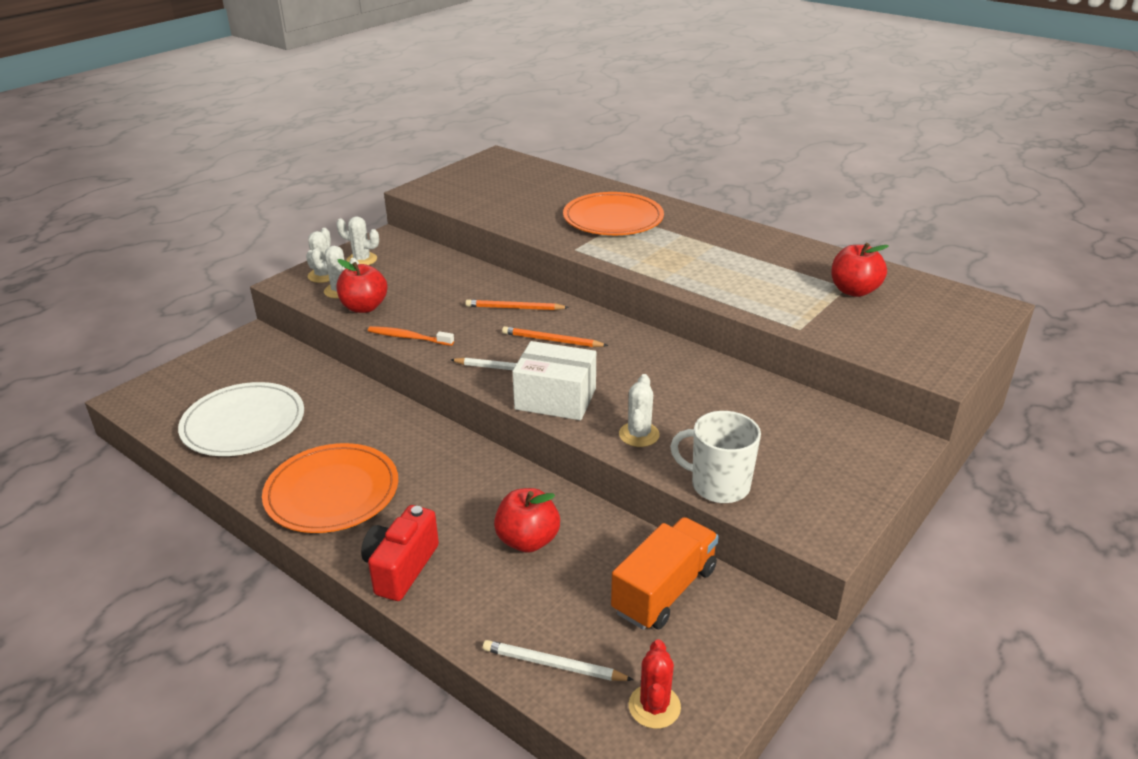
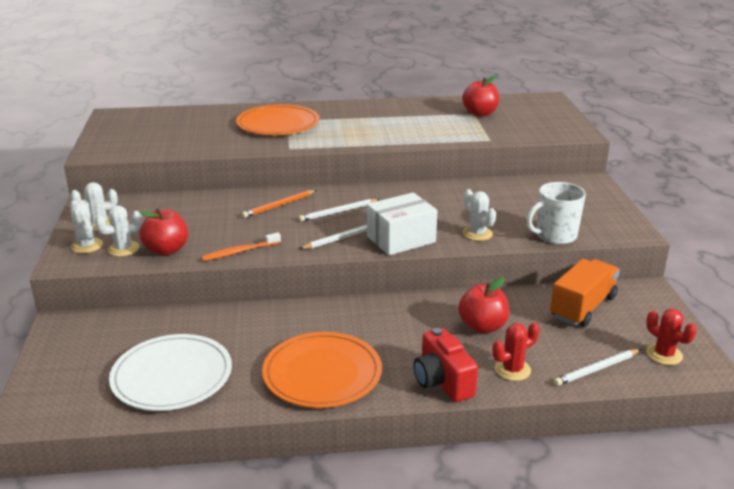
camera: 45 degrees left, 5 degrees down
orange pencil [502,326,608,347] -> white pencil [299,199,380,222]
orange truck [611,517,719,630] -> orange truck turned 45 degrees clockwise [550,259,620,327]
none -> red cactus [493,322,540,381]

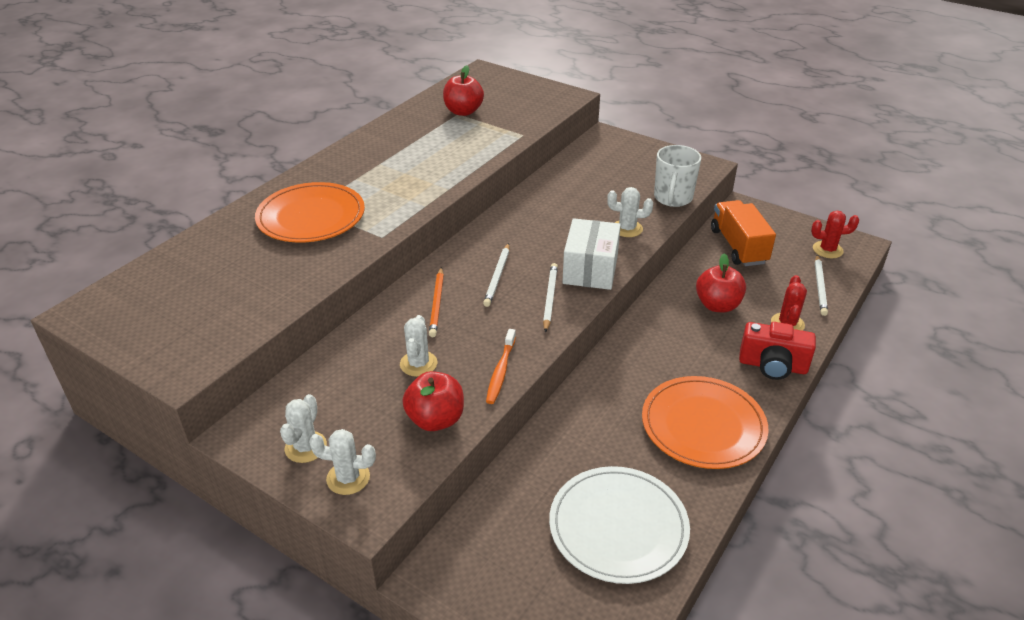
camera: 50 degrees left, 10 degrees up
white cactus [95,206,142,257] -> white cactus moved to [400,315,437,377]

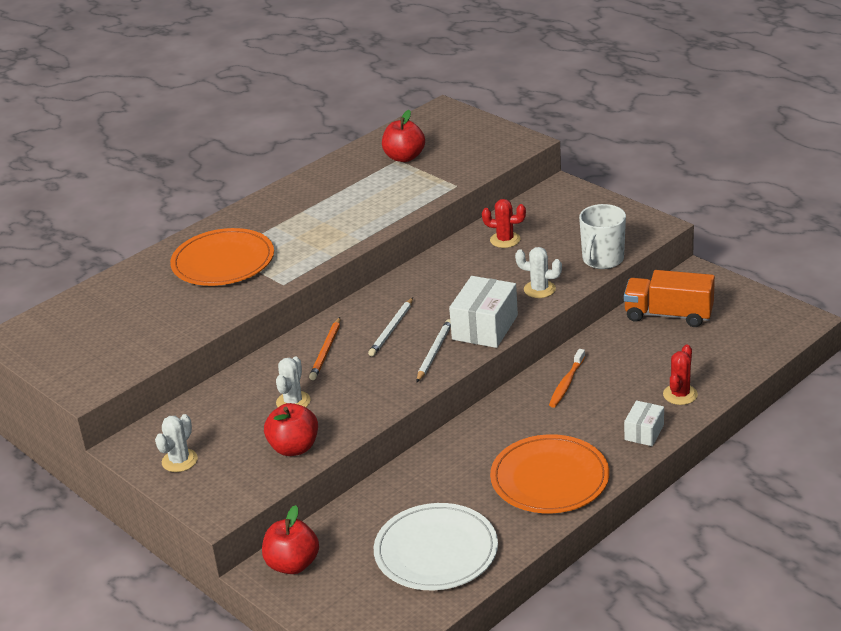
camera: 15 degrees right, 5 degrees down
white cactus [309,429,376,495] -> none
orange toothbrush [486,329,516,404] -> orange toothbrush moved to [549,349,585,408]
red apple [696,253,746,312] -> red apple moved to [262,505,319,574]
orange truck [711,200,776,266] -> orange truck turned 75 degrees counterclockwise [624,270,715,327]
red camera [739,322,816,380] -> white box [624,400,664,446]
red cactus [811,211,859,258] -> red cactus moved to [482,199,526,248]
white pencil [815,255,828,316] -> none

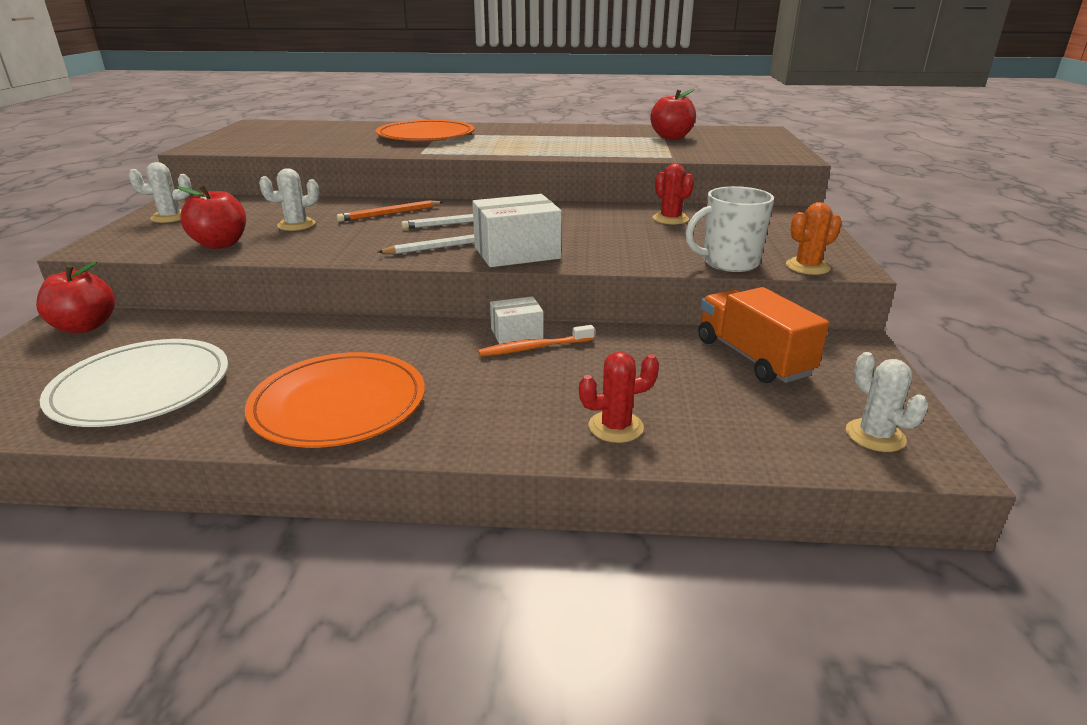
camera: 45 degrees right, 5 degrees down
white cactus [515,247,562,298] -> white cactus moved to [846,352,928,452]
white box [624,400,664,446] -> white box moved to [490,296,543,344]
none -> orange cactus [786,202,842,275]

